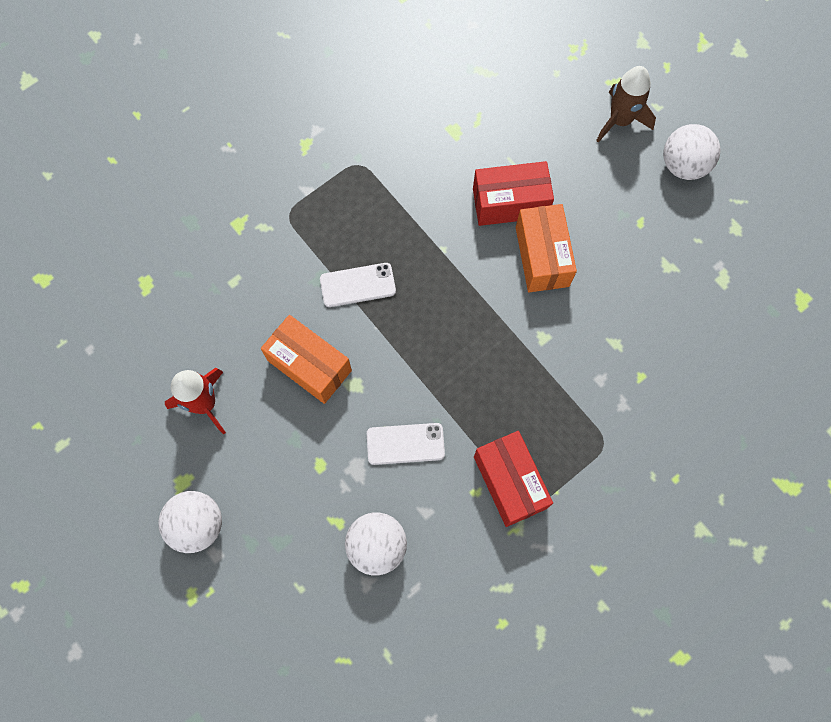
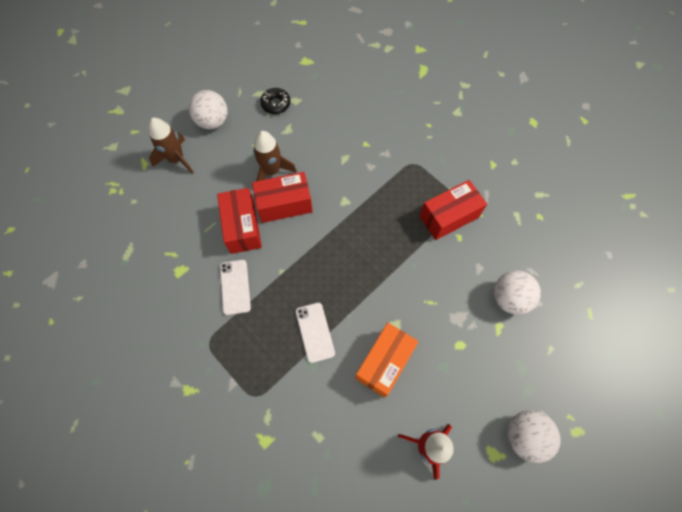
camera: 95 degrees left, 5 degrees down
white phone [367,423,445,465] -> white phone moved to [220,260,251,315]
orange box [516,204,577,292] -> red box [252,172,313,223]
none -> brown rocket [253,131,297,181]
none -> black donut [260,88,290,114]

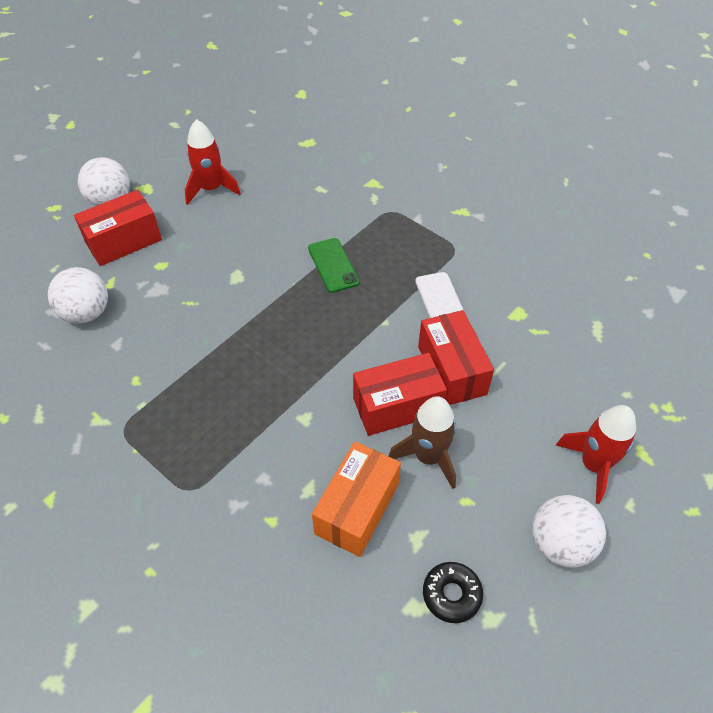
camera: 175 degrees right, 15 degrees down
brown rocket [148,118,194,174] -> red rocket [556,405,636,504]
white phone [296,303,335,363] -> green phone [308,238,360,293]
orange box [355,323,419,398] -> orange box moved to [312,441,401,557]
red box [420,180,487,240] -> red box moved to [74,190,162,266]

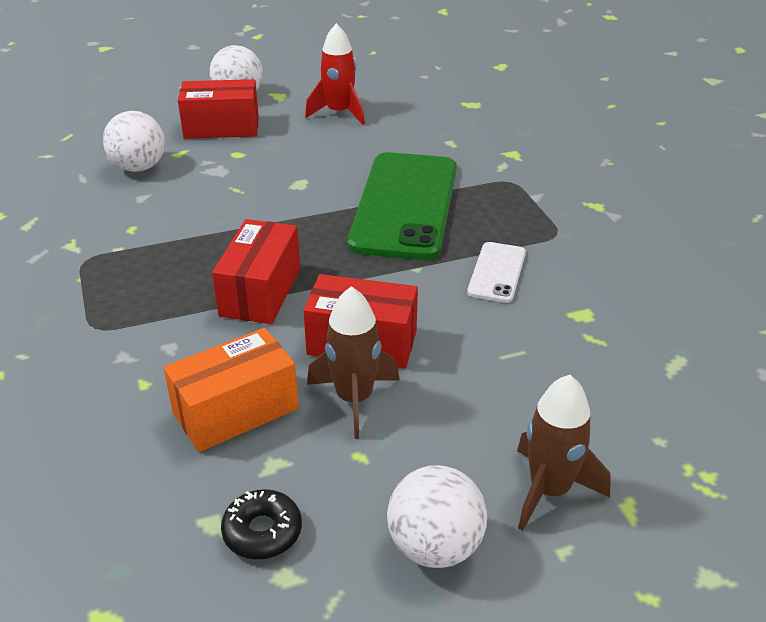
camera: 30 degrees right, 15 degrees down
green phone [308,238,360,293] -> green phone [348,152,457,260], size x2.17
red box [418,310,494,405] -> red box moved to [212,219,300,324]
red rocket [556,405,636,504] -> brown rocket [517,375,611,531]

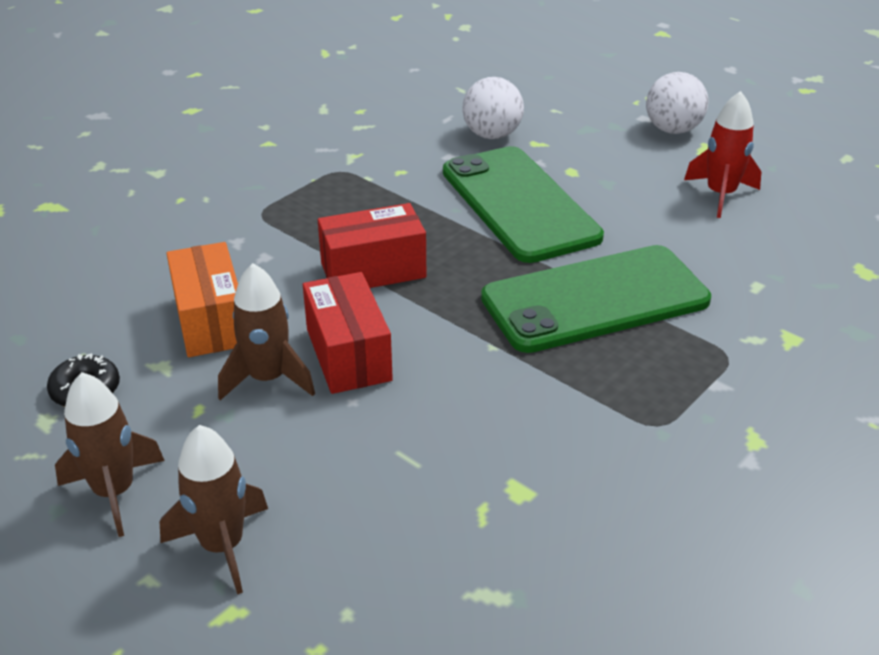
camera: 60 degrees right, 0 degrees up
orange box [164,328,299,452] -> orange box turned 45 degrees clockwise [166,242,238,357]
red box [178,79,259,139] -> none
white ball [387,465,487,568] -> brown rocket [55,372,165,537]
white phone [467,242,526,303] -> none
none -> green phone [443,146,604,263]

